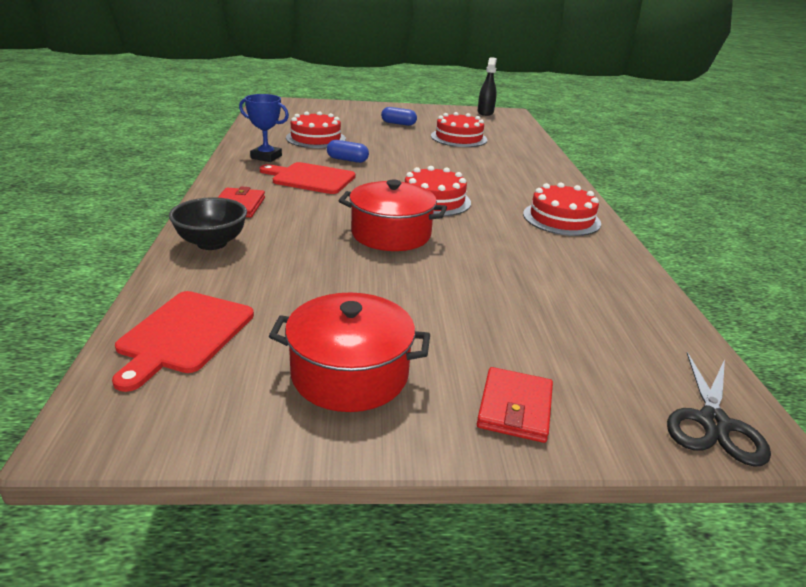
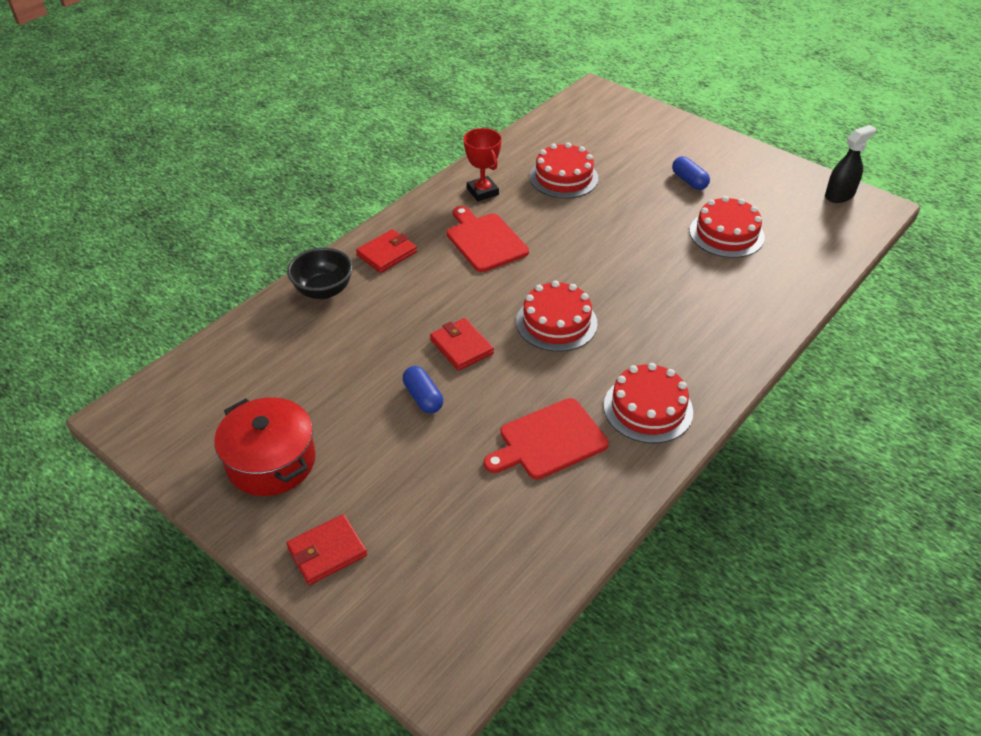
camera: 45 degrees right, 15 degrees up
red cutting board [112,291,254,392] -> red cutting board moved to [484,398,609,479]
blue trophy [239,94,289,162] -> red trophy [464,128,501,201]
blue capsule [327,140,369,163] -> blue capsule moved to [403,366,443,413]
red pot [339,180,447,251] -> red wallet [430,318,494,371]
black scissors [667,352,771,467] -> none

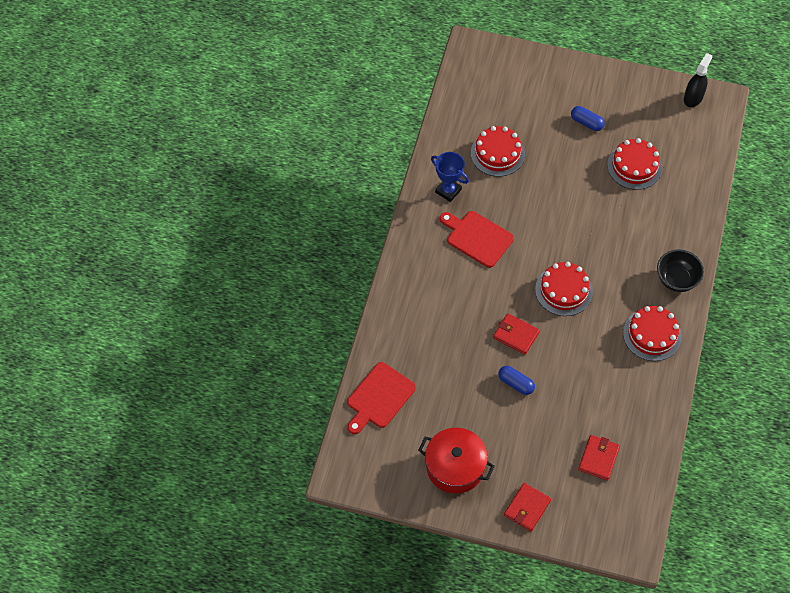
camera: 25 degrees left, 15 degrees up
black bowl [287,248,353,299] -> black bowl moved to [657,249,704,292]
red wallet [356,229,417,273] -> red wallet moved to [578,435,620,481]
red trophy [464,128,501,201] -> blue trophy [431,152,469,202]
red cutting board [484,398,609,479] -> red cutting board moved to [347,362,416,434]

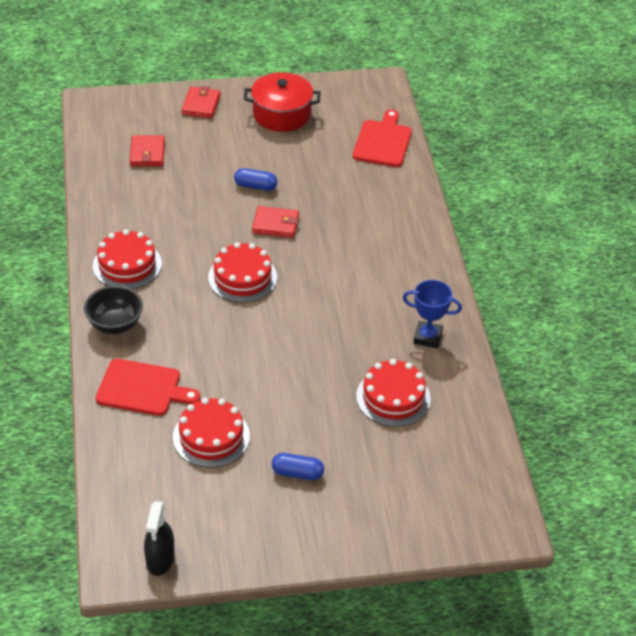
camera: 155 degrees right, 15 degrees down
red cutting board [440,211,514,268] -> red cutting board moved to [96,359,200,416]

